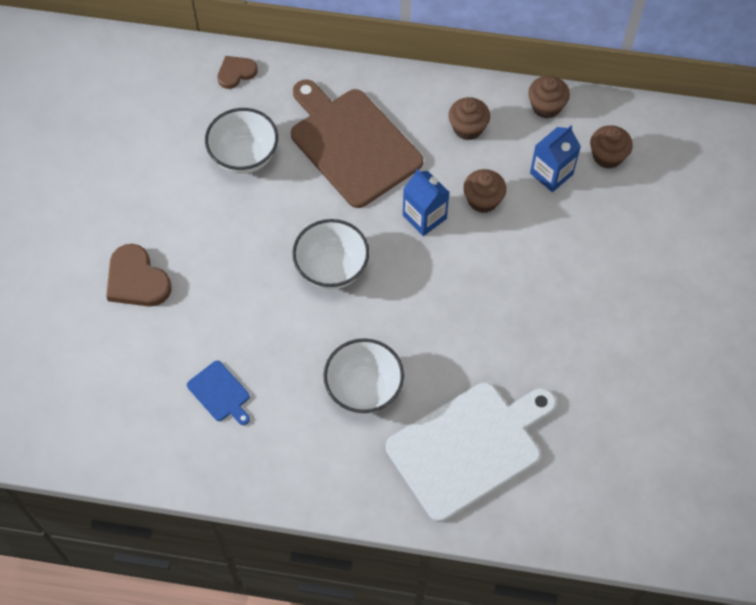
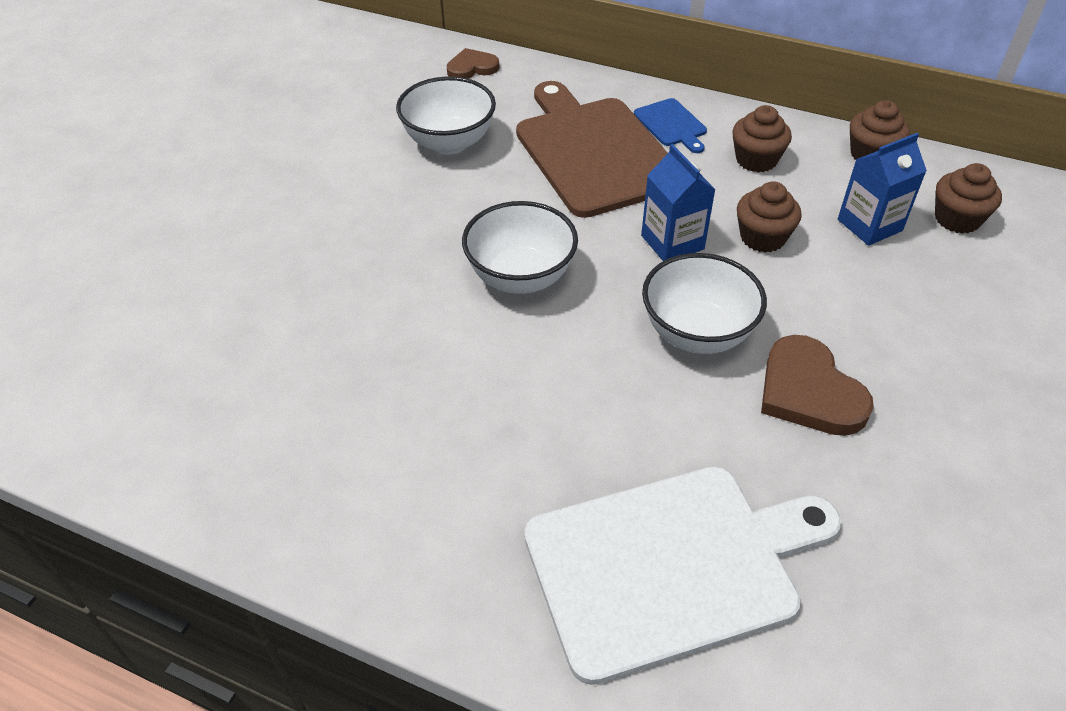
camera: 15 degrees right, 15 degrees down
brown heart [106,244,172,307] -> brown heart moved to [761,335,874,436]
blue cutting board [187,360,250,425] -> blue cutting board moved to [634,98,707,153]
white bowl [323,338,404,414] -> white bowl moved to [642,253,767,354]

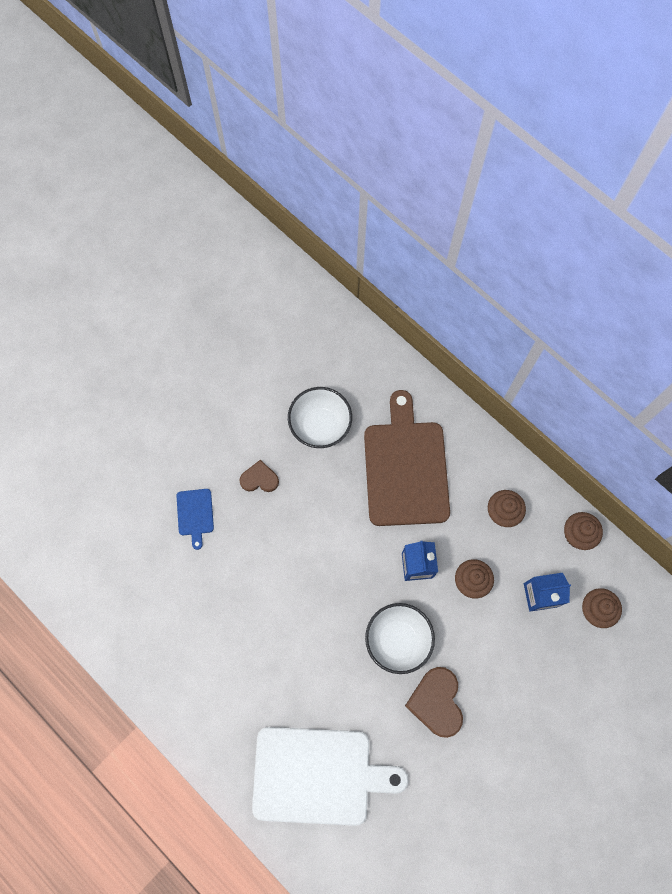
camera: 20 degrees right, 25 degrees up
brown heart [447,48,499,79] -> brown heart moved to [240,460,279,492]
white bowl [462,201,578,294] -> none
blue cutting board [634,98,707,153] -> blue cutting board moved to [177,489,214,550]

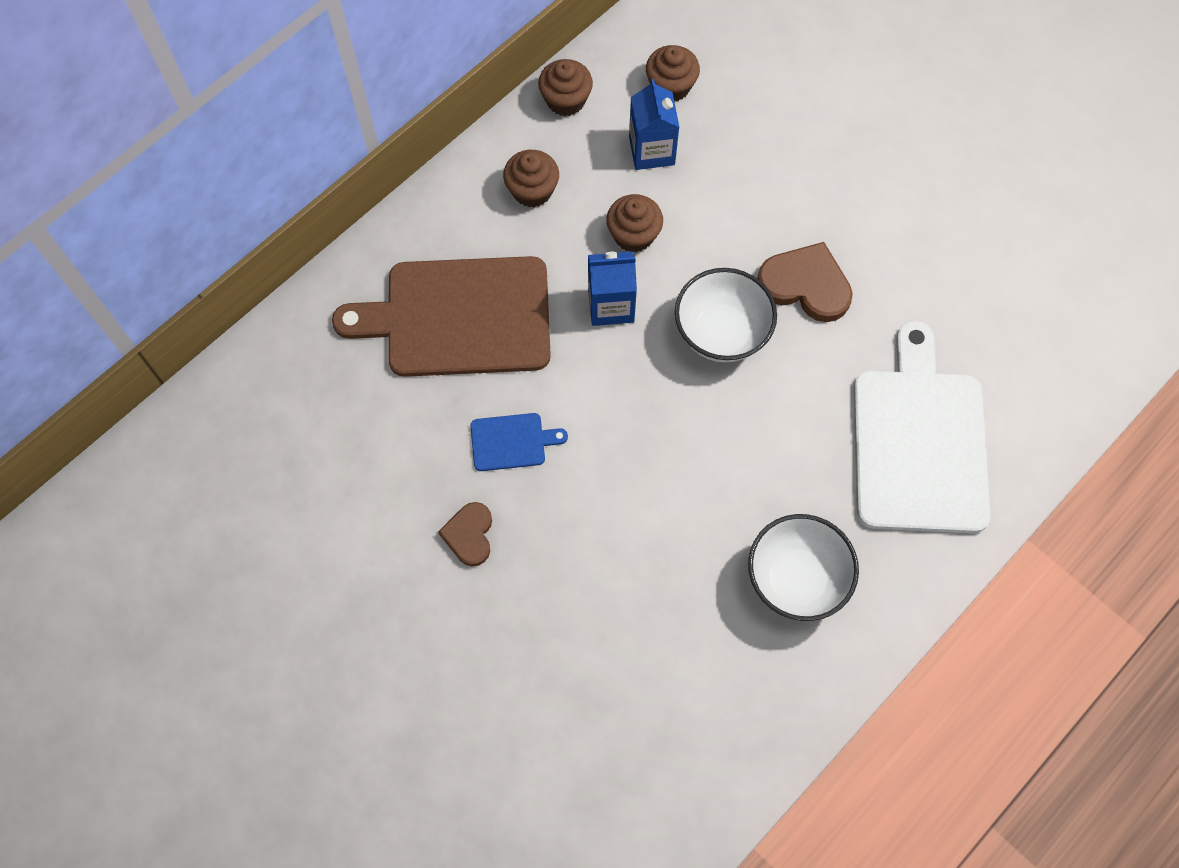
camera: 90 degrees left, 5 degrees down
blue cutting board [177,489,214,550] -> blue cutting board moved to [471,413,568,471]
white bowl [288,387,352,448] -> white bowl moved to [748,514,859,621]
brown heart [405,667,463,738] -> brown heart turned 150 degrees counterclockwise [757,242,853,322]

